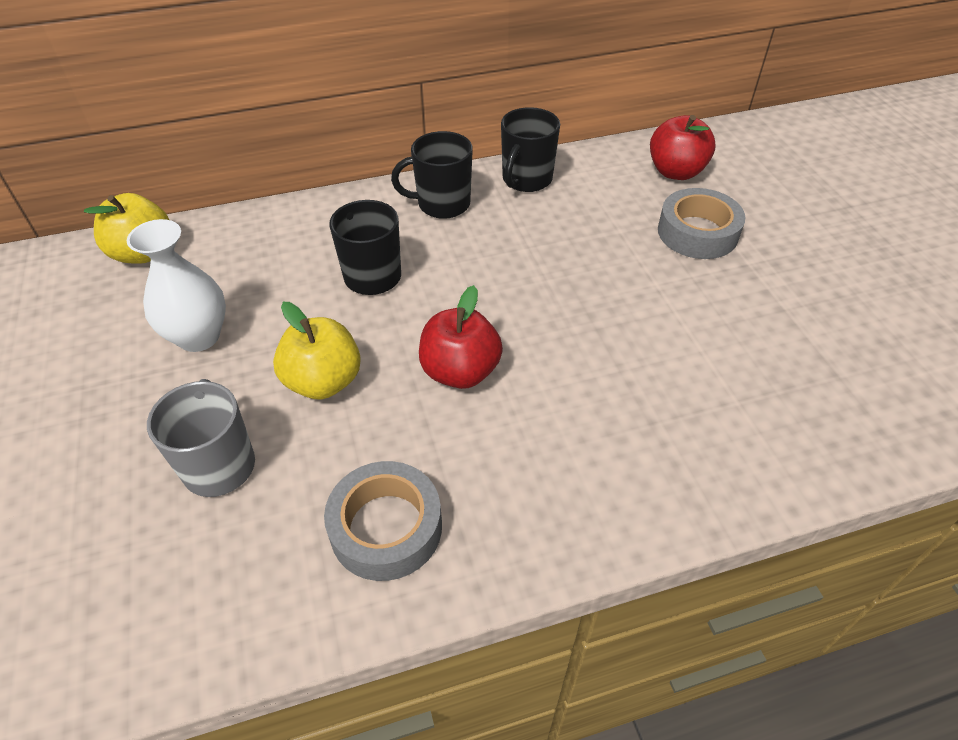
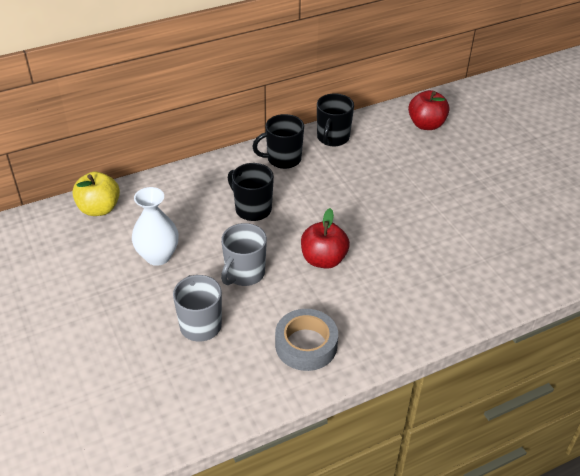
camera: 10 degrees left, 5 degrees down
yellow apple [273,302,361,399] -> grey mug [221,223,267,286]
grey tape [658,188,746,259] -> none

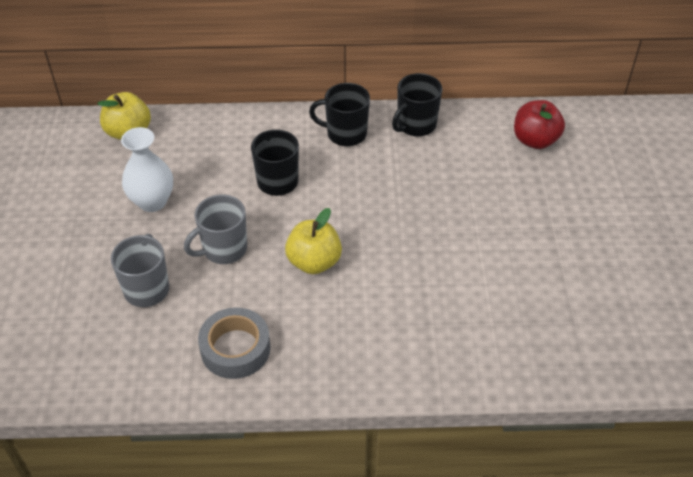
camera: 25 degrees right, 5 degrees up
red apple [301,208,350,269] -> yellow apple [285,208,342,274]

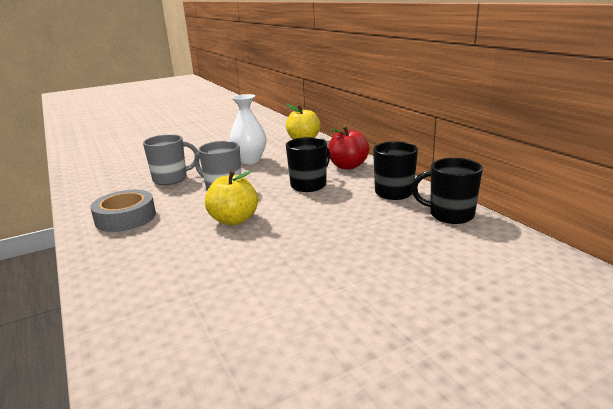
camera: 65 degrees right, 25 degrees down
red apple [514,100,565,149] -> red apple moved to [328,126,369,170]

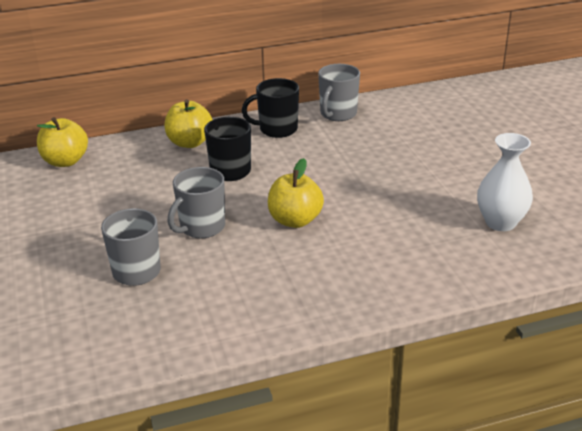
camera: 80 degrees left, 10 degrees up
grey tape [90,190,156,232] -> none
white vase [229,94,266,164] -> white vase moved to [477,133,533,231]
red apple [328,126,369,170] -> yellow apple [164,99,212,148]
black mug [412,158,483,224] -> grey mug [318,64,360,121]

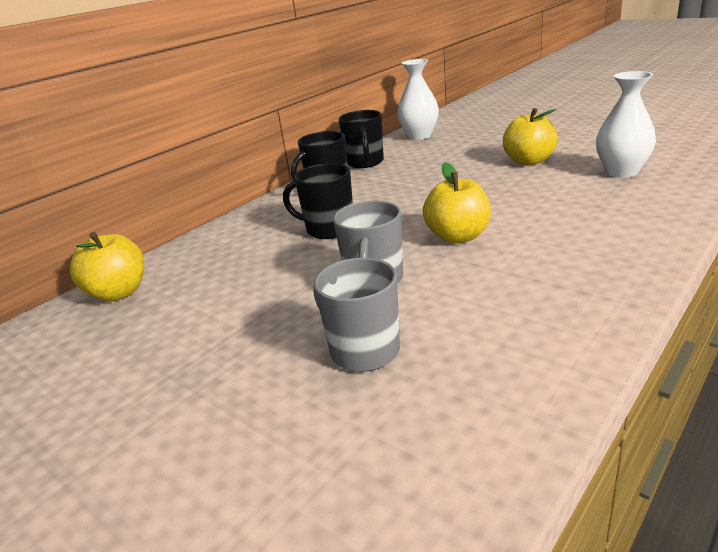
camera: 30 degrees left, 5 degrees down
yellow apple [164,99,212,148] -> yellow apple moved to [503,108,558,165]
grey mug [318,64,360,121] -> black mug [338,110,384,168]
none -> white vase [397,59,439,140]

